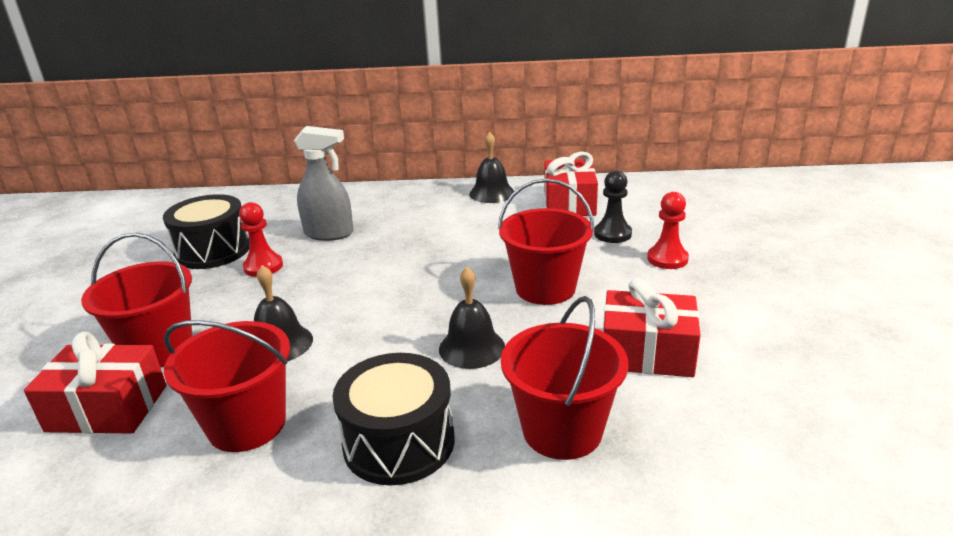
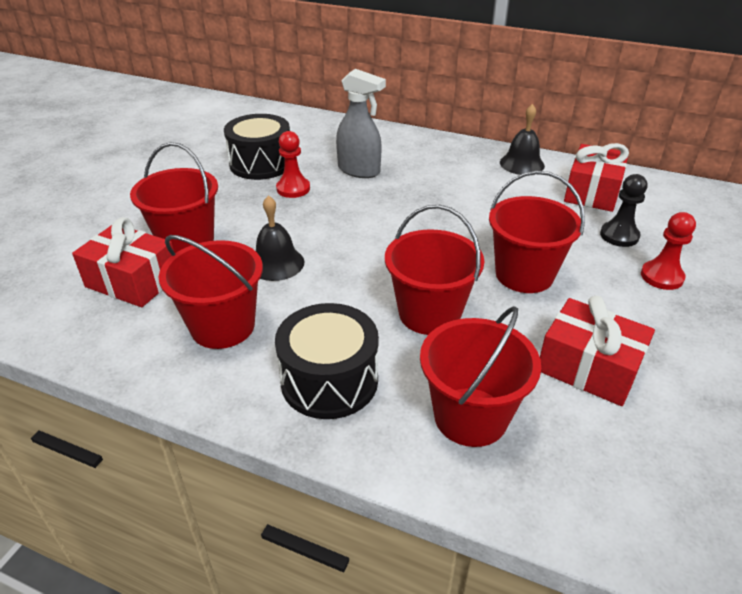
camera: 20 degrees right, 10 degrees up
black bell [439,267,505,369] -> red bucket [385,205,484,335]

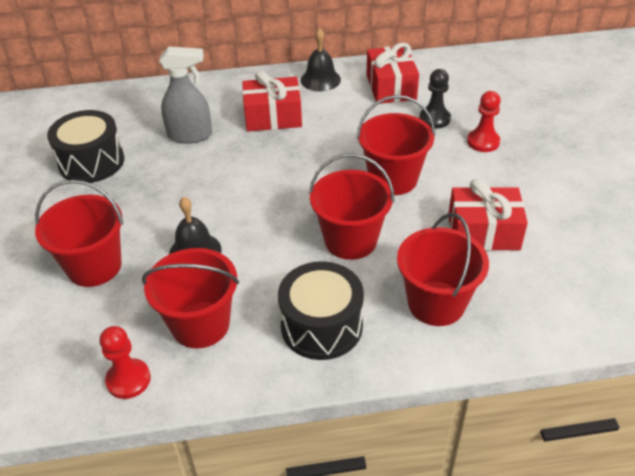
camera: 30 degrees left, 5 degrees up
red gift [72,217,174,307] -> red gift moved to [242,71,302,131]
red pawn [276,131,310,198] -> red pawn moved to [100,326,151,399]

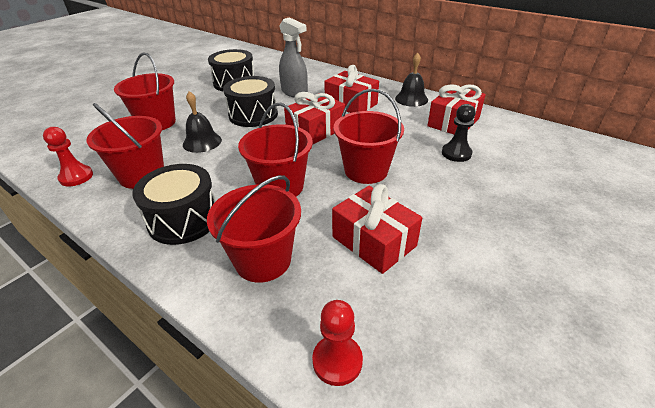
camera: 45 degrees right, 5 degrees down
red pawn [467,91,501,152] -> red pawn moved to [312,300,363,386]
none -> black drum [223,76,278,127]
none -> red gift [284,92,345,144]

